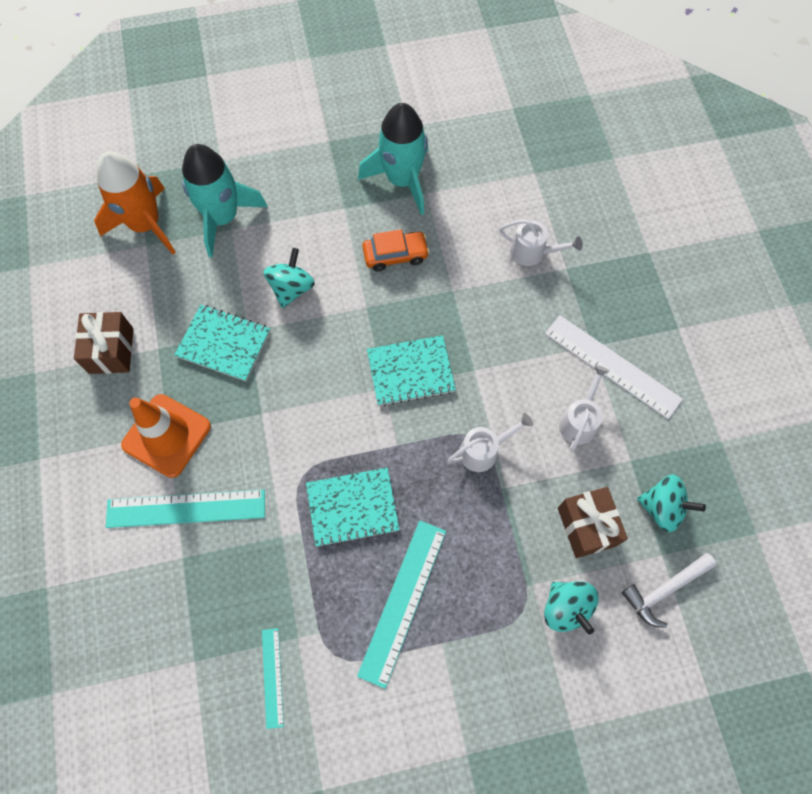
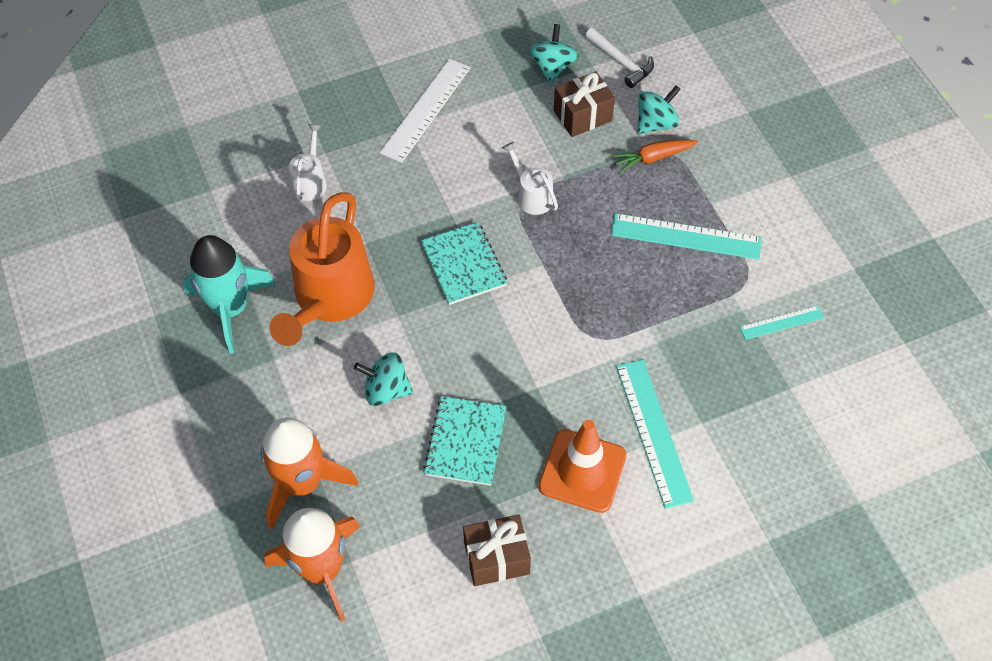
camera: 100 degrees left, 10 degrees down
turquoise rocket [182,144,267,257] -> orange rocket [261,418,358,530]
turquoise notebook [306,468,400,548] -> none
orange car [362,229,430,272] -> orange watering can [269,192,375,346]
white watering can [559,365,609,451] -> none
none -> orange carrot [611,139,698,173]

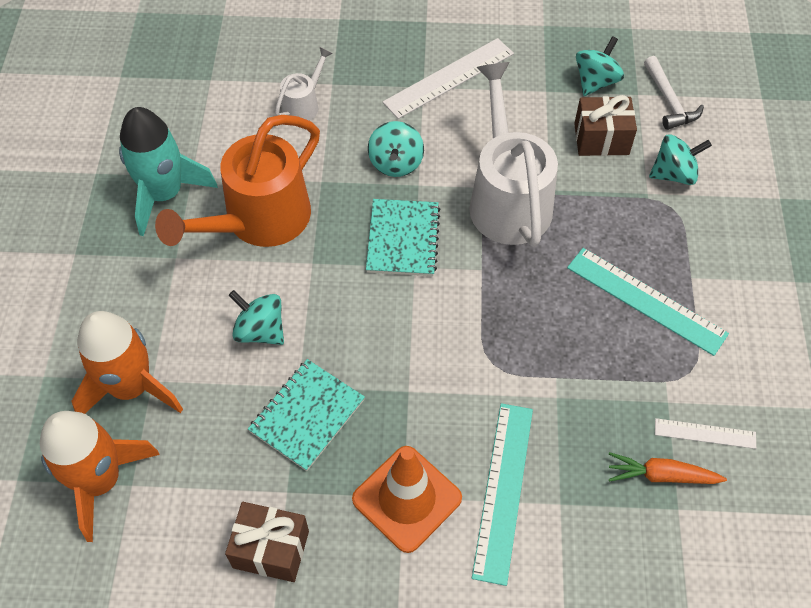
camera: 25 degrees right, 0 degrees up
white watering can [502,141,558,215] -> white watering can [469,62,558,247], size x2.12
orange carrot [611,139,698,173] -> orange carrot moved to [609,452,727,484]
turquoise ruler [740,305,824,340] -> white ruler [655,418,756,449]
none -> turquoise spinning top [368,121,424,177]

